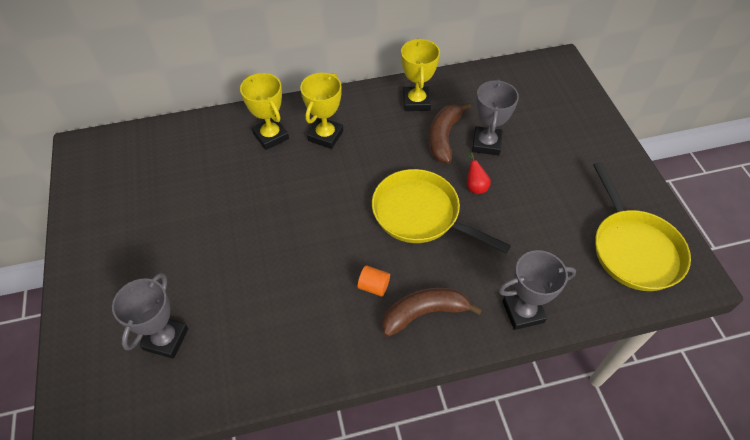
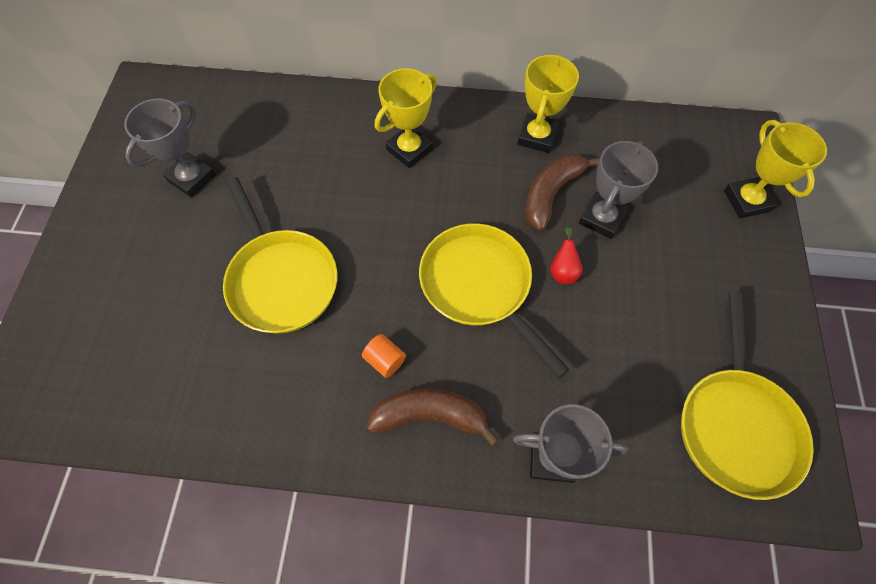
camera: 20 degrees right, 10 degrees up
grey trophy [112,273,188,359] -> grey trophy moved to [124,98,216,198]
yellow trophy [240,73,289,150] -> yellow trophy moved to [724,120,827,219]
none -> yellow pan [223,177,337,334]

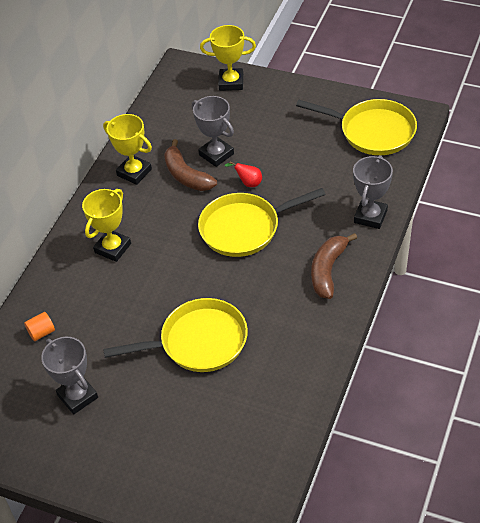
camera: 70 degrees left, 15 degrees down
orange cylinder [362,334,406,378] -> orange cylinder moved to [24,312,55,341]
yellow trophy [375,68,437,168] -> yellow trophy turned 60 degrees clockwise [82,189,131,262]

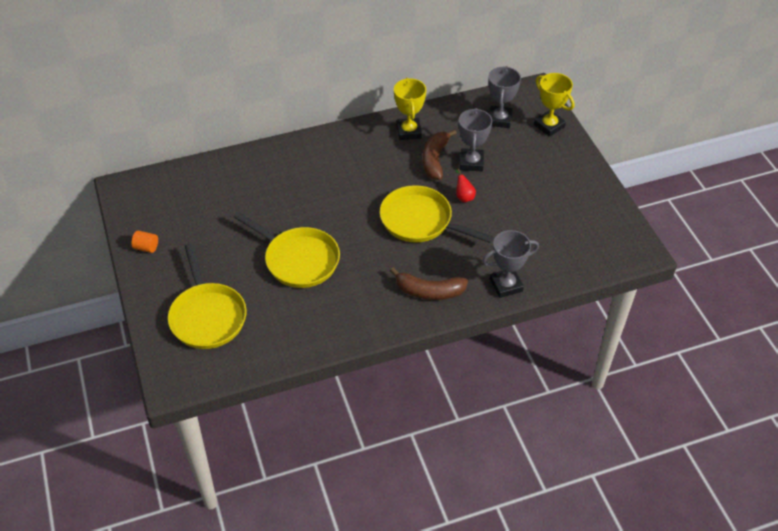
camera: 45 degrees right, 0 degrees up
orange cylinder [24,312,55,341] -> orange cylinder moved to [131,231,158,253]
grey trophy [41,337,98,414] -> grey trophy moved to [488,66,521,128]
yellow trophy [82,189,131,262] -> none
yellow pan [296,99,417,155] -> yellow pan moved to [168,243,247,349]
brown banana [311,233,357,299] -> brown banana turned 150 degrees counterclockwise [390,267,468,300]

